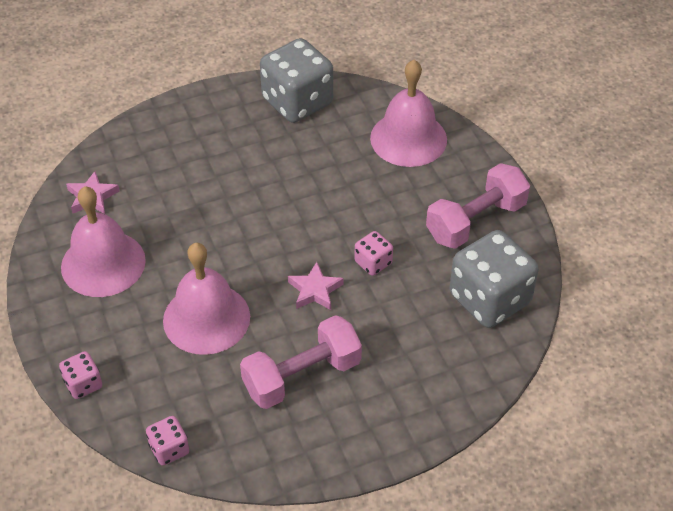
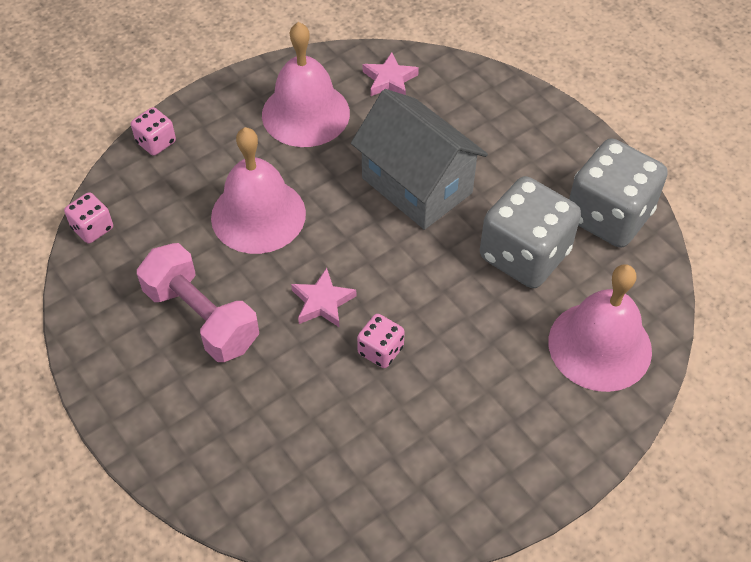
camera: 75 degrees right, 5 degrees up
pink dumbbell [426,163,530,249] -> none
grey dice [450,230,539,328] -> grey dice moved to [480,176,581,288]
none -> grey house [351,89,488,230]

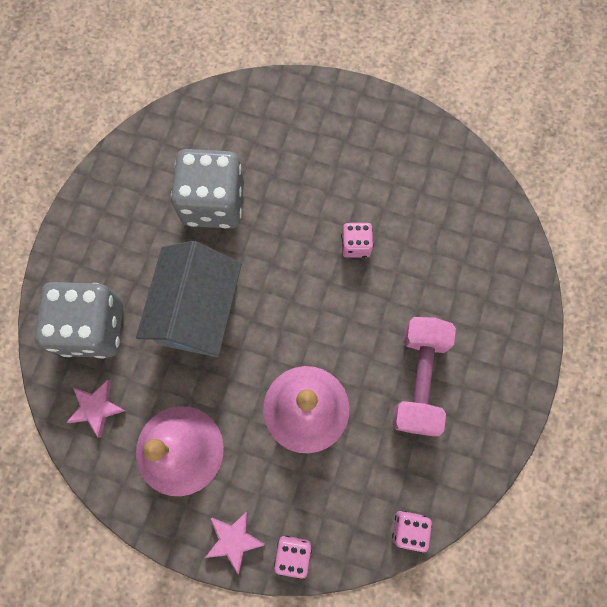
camera: 125 degrees left, 20 degrees up
pink star [291,268,356,328] -> pink star moved to [205,510,265,574]
pink bell [548,265,652,392] -> none
grey dice [569,138,668,248] -> grey dice moved to [35,282,123,358]

